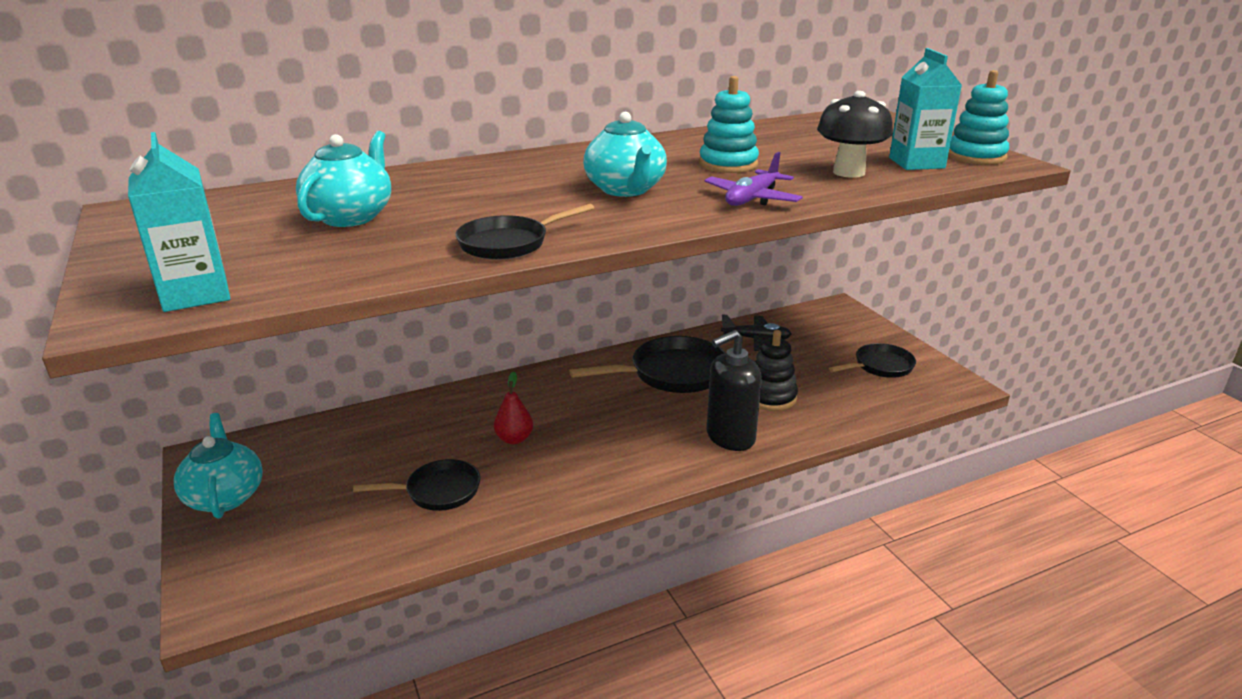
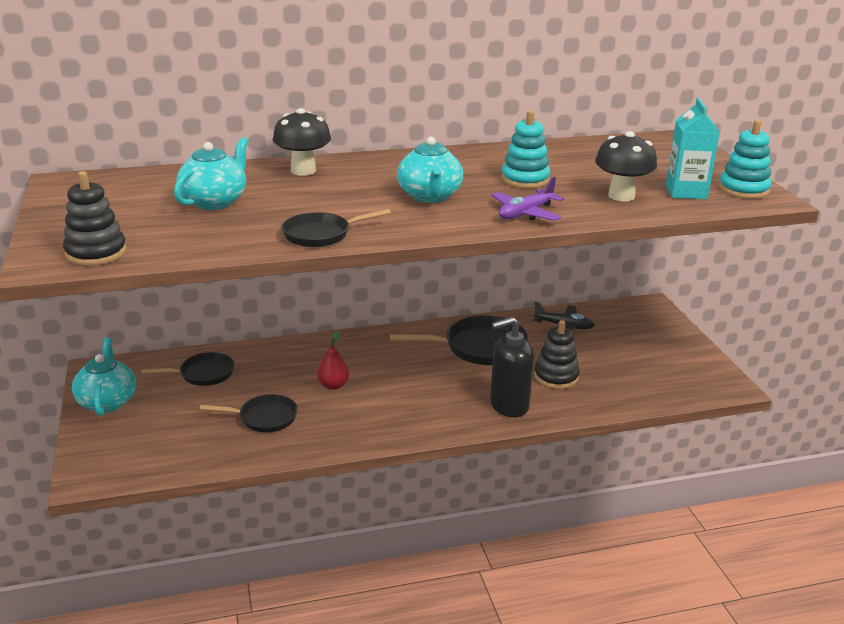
camera: 10 degrees right, 0 degrees up
turquoise carton [128,132,230,312] -> black stacking toy [63,171,127,266]
black pan [829,343,916,378] -> black pan moved to [141,352,234,386]
none -> black mushroom [273,108,331,176]

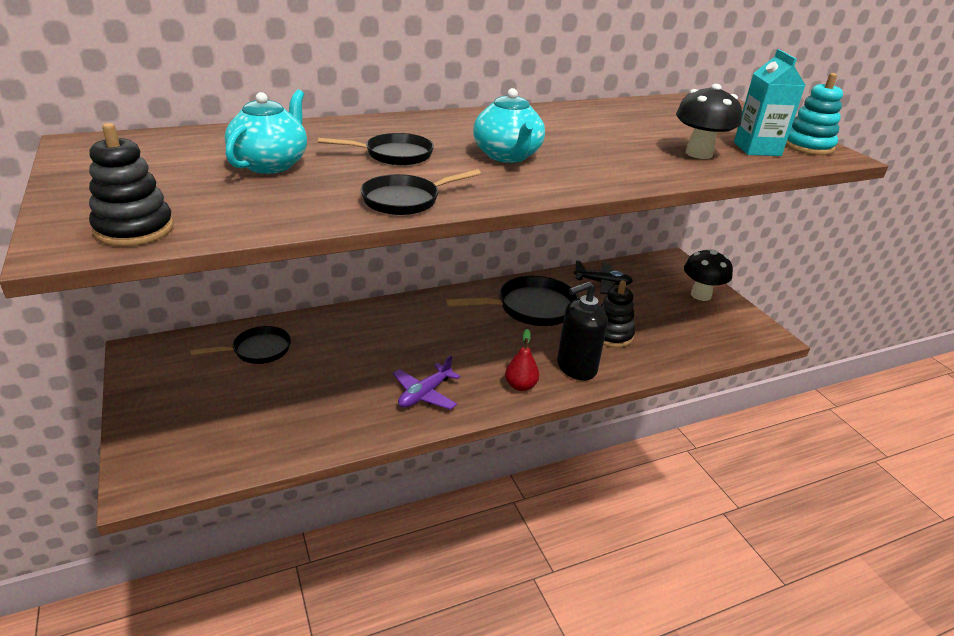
camera: 10 degrees left, 5 degrees up
turquoise teapot [72,337,136,416] -> none
black pan [200,394,298,432] -> black pan moved to [318,133,434,166]
black mushroom [273,108,331,176] -> black mushroom moved to [684,249,733,301]
red pear [317,331,349,390] -> red pear moved to [505,329,539,391]
purple plane [492,177,564,221] -> purple plane moved to [393,355,460,410]
turquoise stacking toy [501,110,551,188] -> none

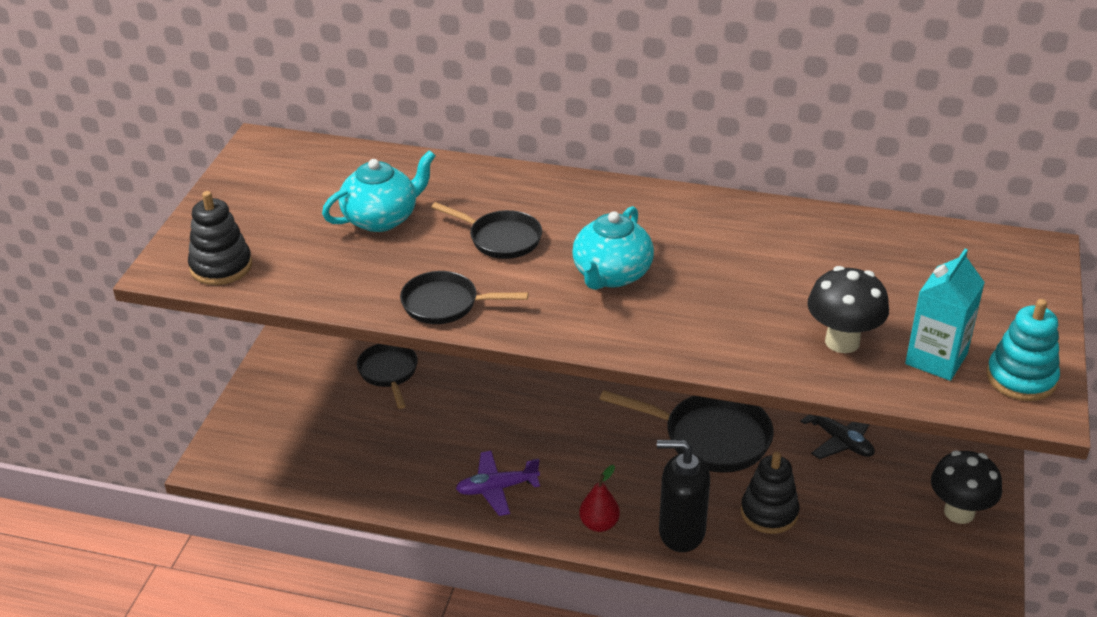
camera: 40 degrees right, 5 degrees up
black pan [190,326,291,364] -> black pan turned 120 degrees counterclockwise [357,344,418,409]

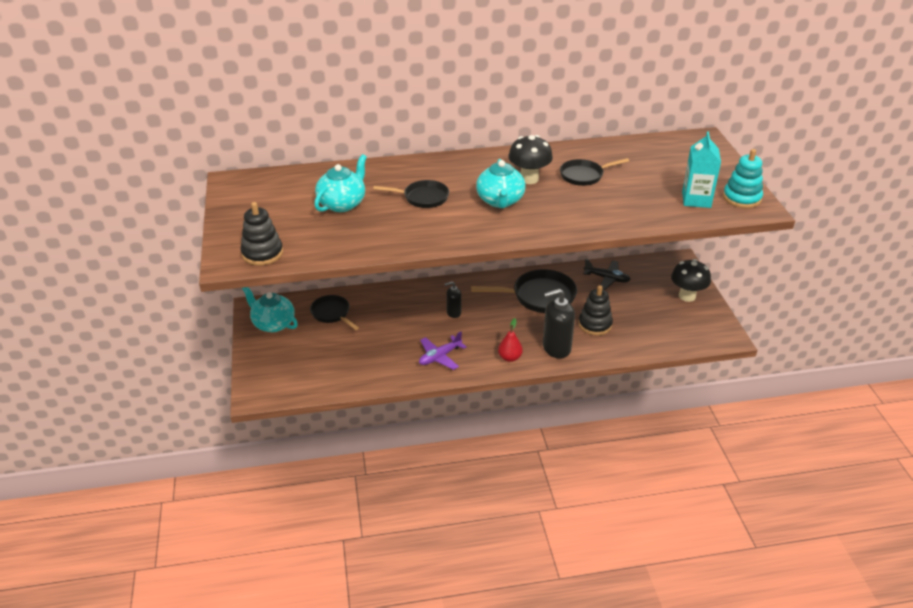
camera: 25 degrees left, 0 degrees up
black pan [400,271,528,324] -> black pan moved to [560,158,629,186]
black mushroom [807,266,889,353] -> black mushroom moved to [508,135,553,184]
none -> turquoise teapot [242,287,298,332]
none -> black soap dispenser [444,281,461,318]

